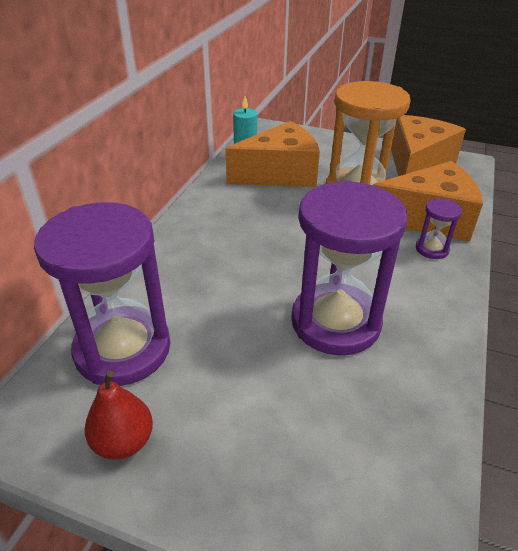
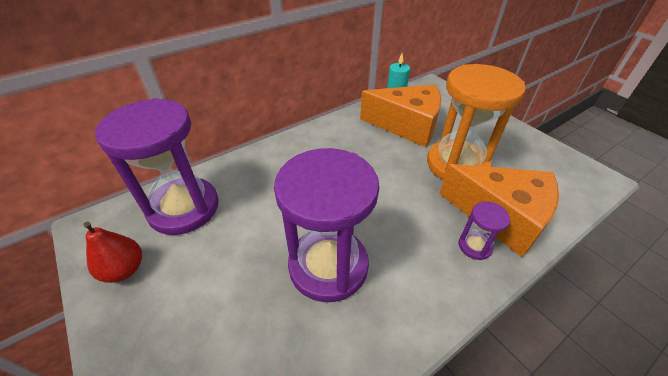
camera: 35 degrees right, 5 degrees up
orange cheese [391,115,466,176] -> none

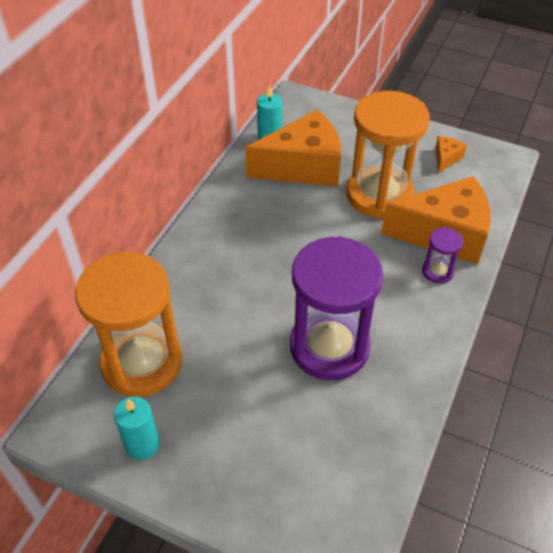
camera: 30 degrees left, 5 degrees up
red pear [83,222,142,283] -> turquoise candle [114,396,160,460]
purple hourglass [95,98,219,235] -> orange hourglass [75,252,182,397]
none -> orange cheese [435,136,467,173]

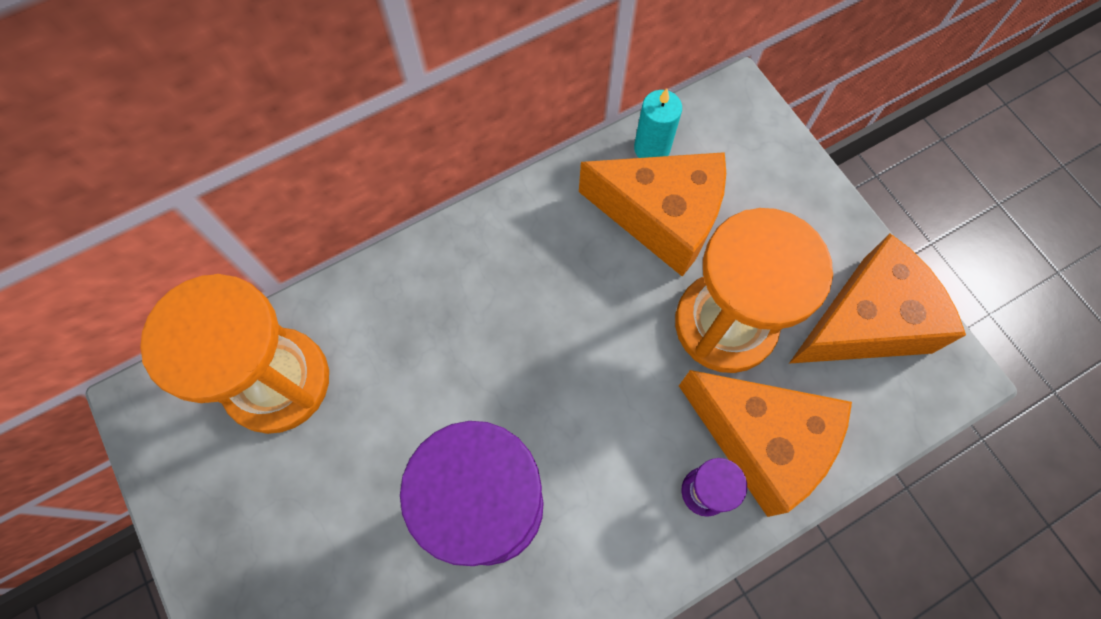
camera: 35 degrees right, 20 degrees up
turquoise candle [114,396,160,460] -> none
orange cheese [435,136,467,173] -> orange cheese [789,234,966,364], size x2.39

